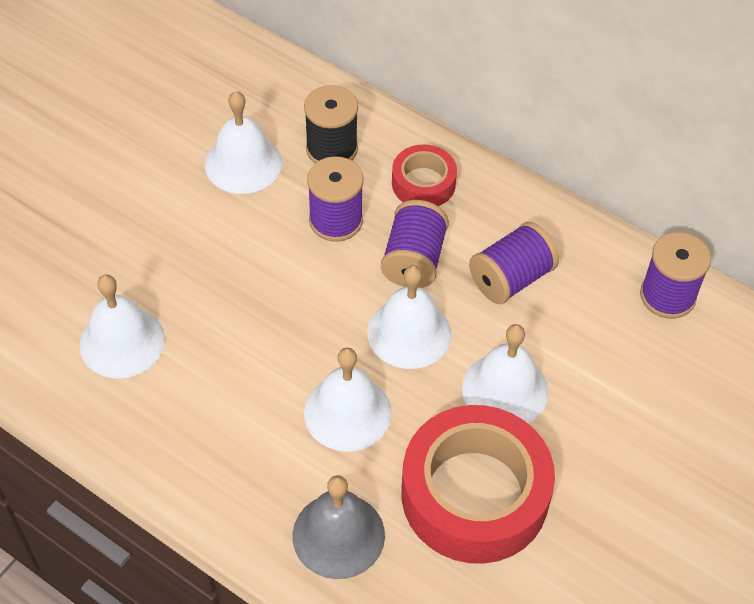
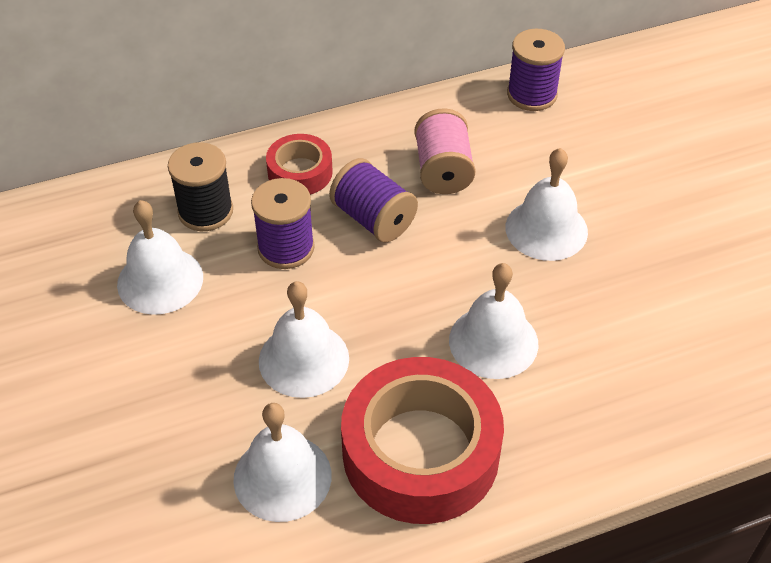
camera: 55 degrees left, 5 degrees down
grey bell [292,475,385,579] -> none
white bell [367,265,451,369] -> white bell moved to [259,281,349,398]
red tape [401,405,555,564] -> red tape moved to [341,357,504,524]
purple spool [469,222,559,304] -> pink spool [415,108,476,194]

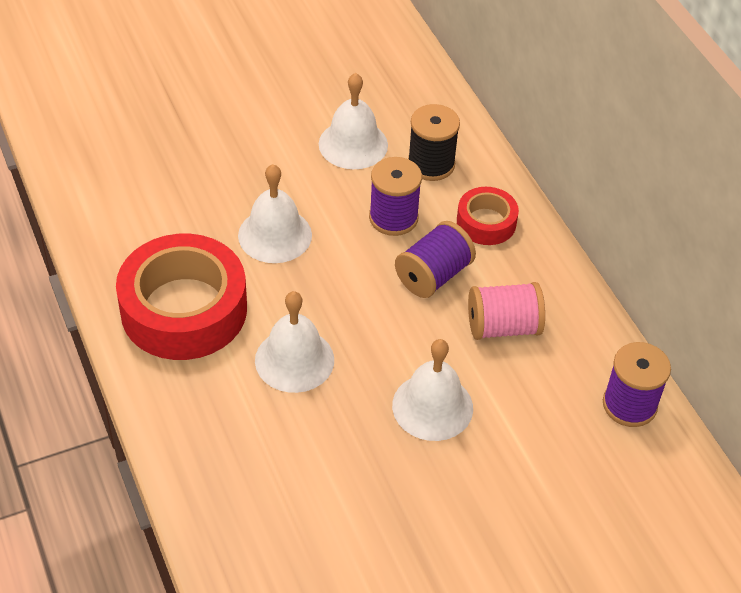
camera: 85 degrees right, 0 degrees up
white bell [233,403,332,522] -> none

